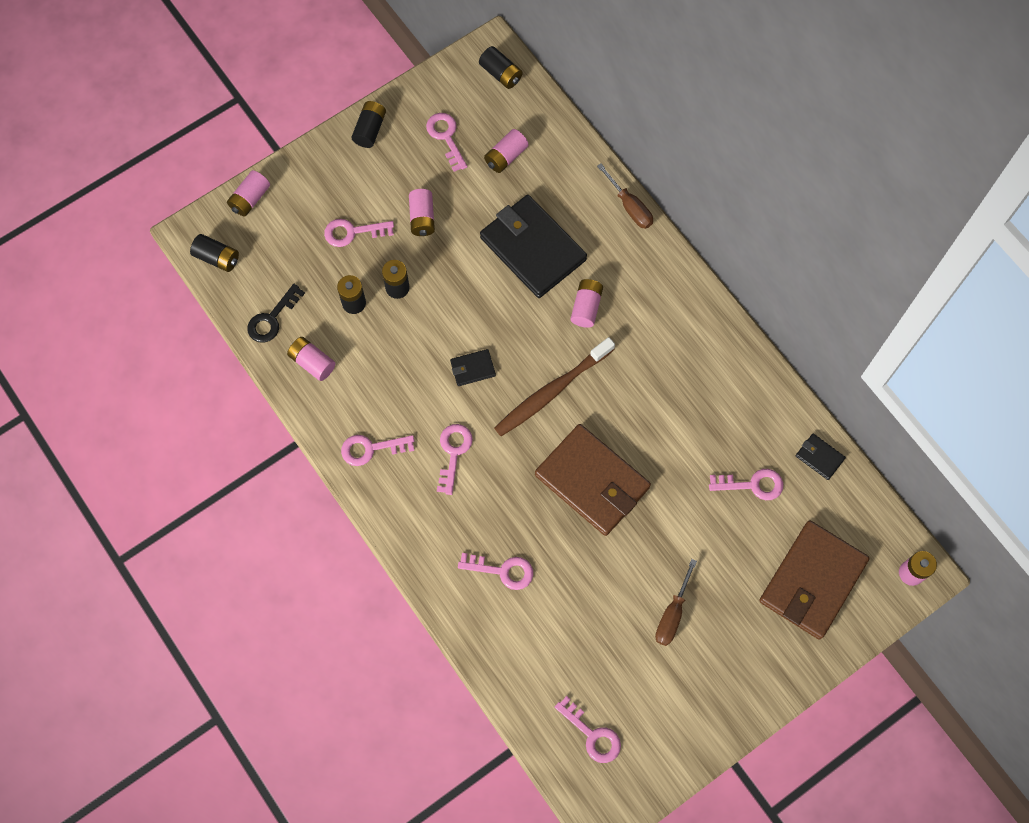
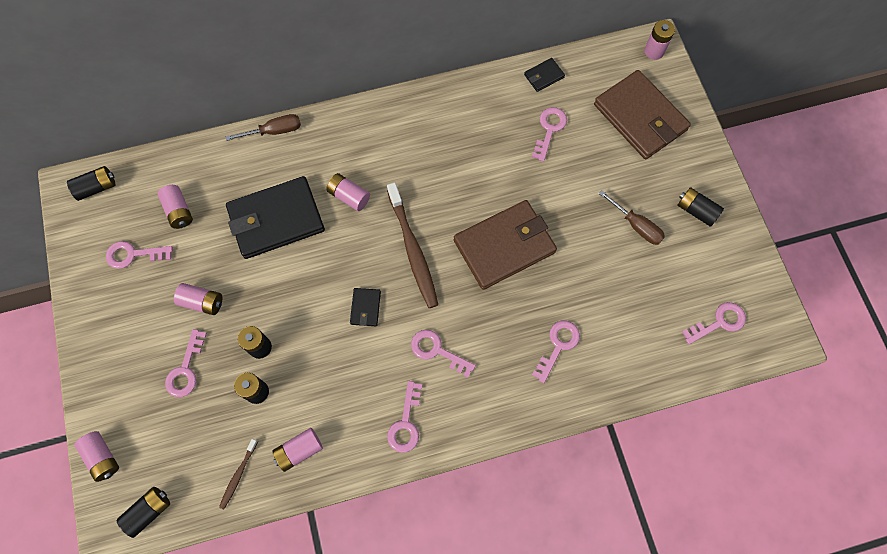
camera: 70 degrees left, 0 degrees up
black key [247,284,305,343] -> brown toothbrush [219,439,258,510]
black battery [351,101,386,148] -> black battery moved to [677,187,724,227]

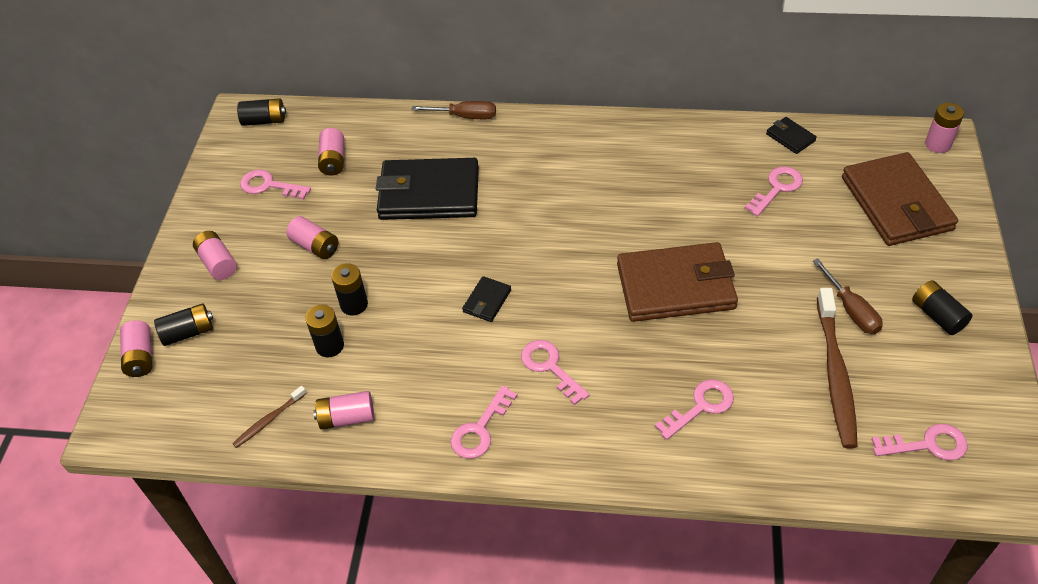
camera: 25 degrees right, 20 degrees down
black battery [117,487,170,538] -> black battery moved to [154,303,213,346]
pink key [165,329,207,397] -> none
pink battery [326,173,370,211] -> pink battery moved to [193,231,237,280]
brown toothbrush [387,183,438,308] -> brown toothbrush moved to [817,288,858,448]
black wallet [524,58,565,92] -> black wallet turned 60 degrees clockwise [766,117,817,154]

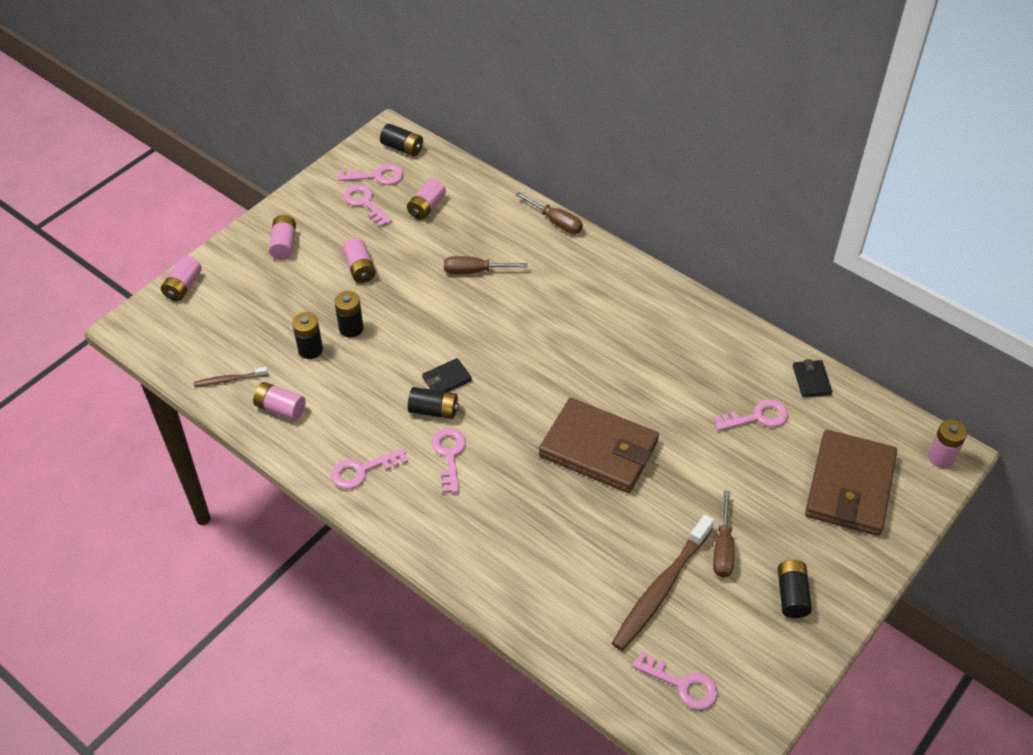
camera: 30 degrees right, 0 degrees up
black battery [154,303,213,346] -> black battery moved to [408,387,459,419]
black wallet [376,158,479,220] -> brown screwdriver [444,256,528,274]
pink key [655,379,734,440] -> pink key moved to [338,164,403,185]

